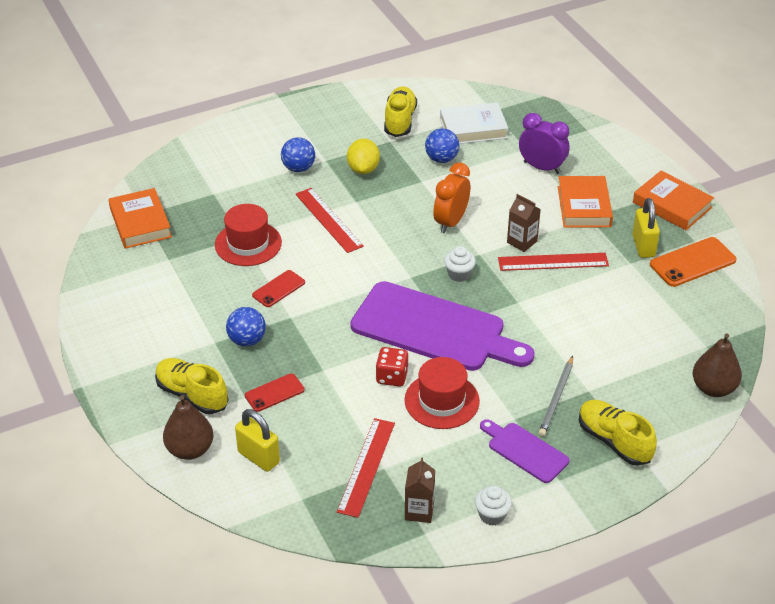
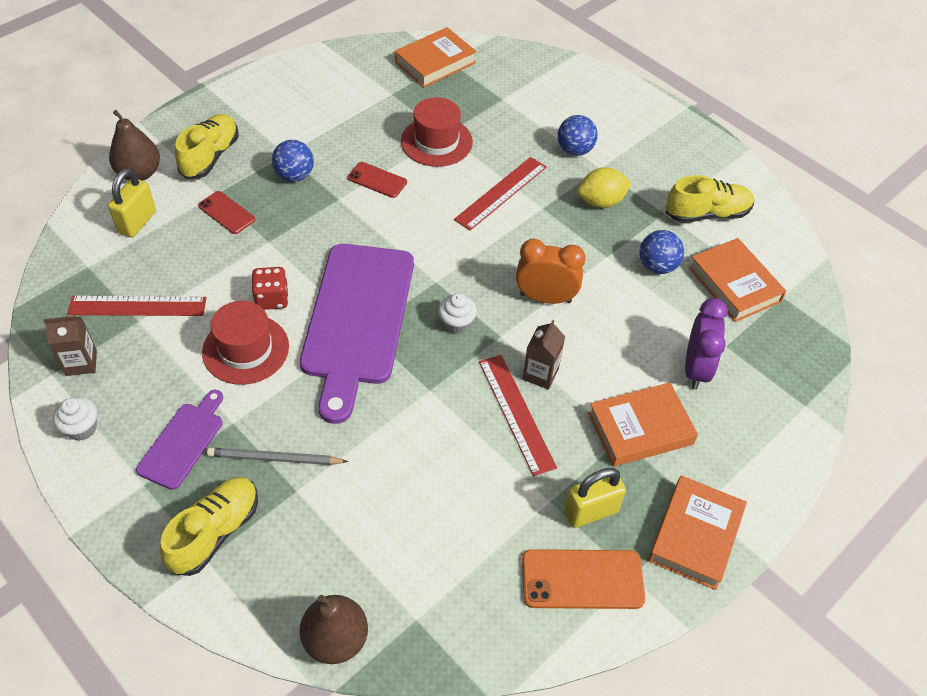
camera: 70 degrees right, 10 degrees up
white book [440,102,508,144] -> orange book [688,238,787,322]
orange phone [650,237,737,287] -> orange phone turned 45 degrees counterclockwise [522,549,645,609]

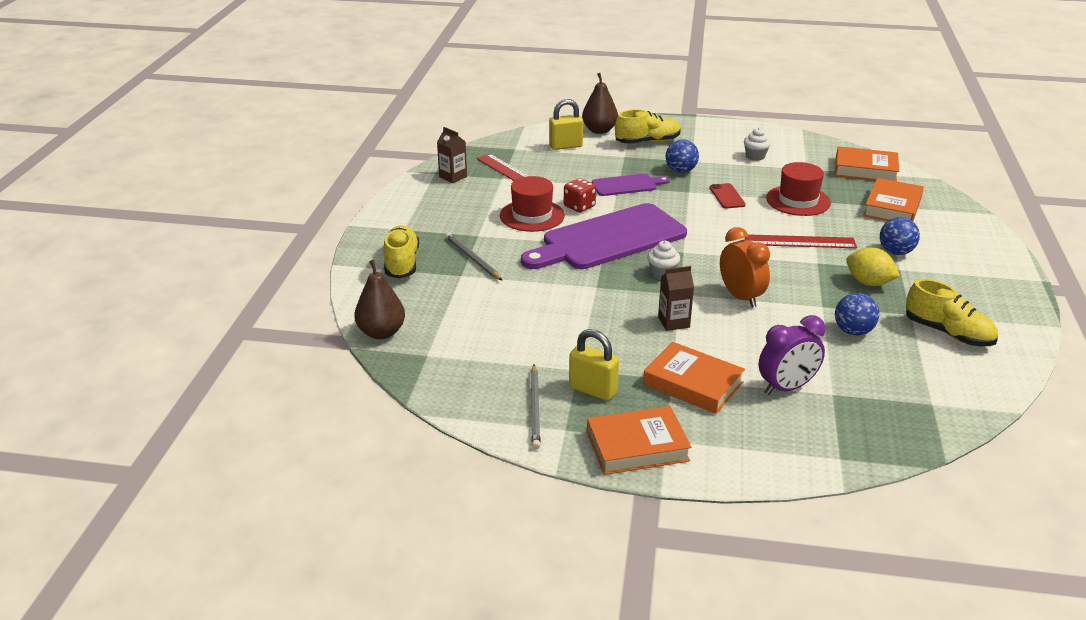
camera: 55 degrees right, 20 degrees down
white cupcake [53,397,97,441] -> white cupcake moved to [744,128,771,161]
purple cutting board [136,390,223,490] -> purple cutting board moved to [592,174,670,196]
yellow shoe [160,477,258,576] -> yellow shoe turned 90 degrees counterclockwise [383,225,419,278]
red phone [198,191,255,234] -> none
red ruler [479,355,557,476] -> none
orange phone [522,549,645,609] -> grey pencil [530,365,541,449]
orange book [688,238,787,322] -> orange book moved to [863,178,924,221]

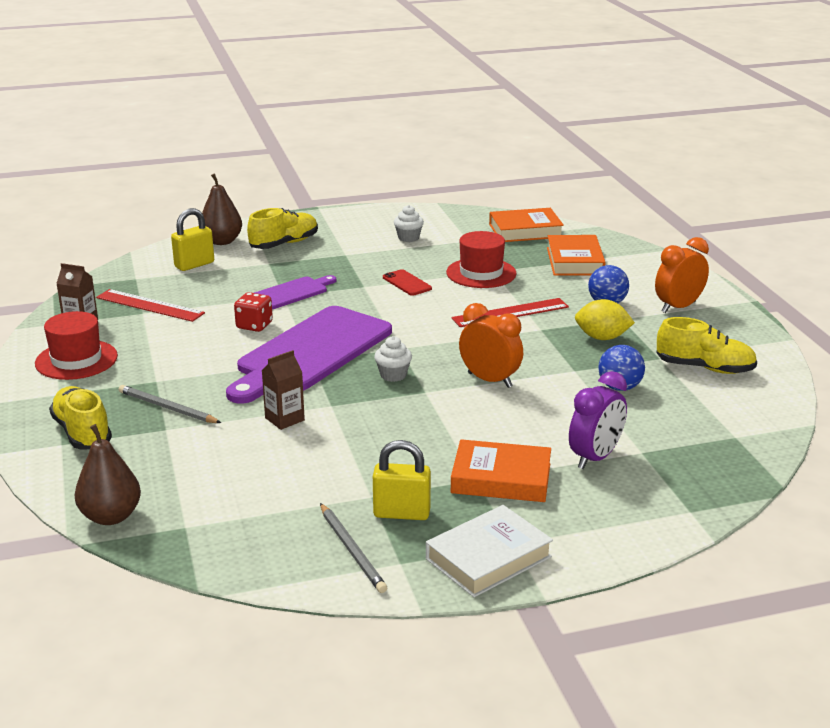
camera: 25 degrees left, 5 degrees down
red hat [500,176,565,232] -> red hat moved to [35,311,118,380]
orange book [587,406,692,475] -> white book [426,505,553,597]
brown carton [658,266,694,331] -> brown carton moved to [262,350,305,430]
blue ball [666,139,699,173] -> none
none -> orange clock [655,237,709,313]

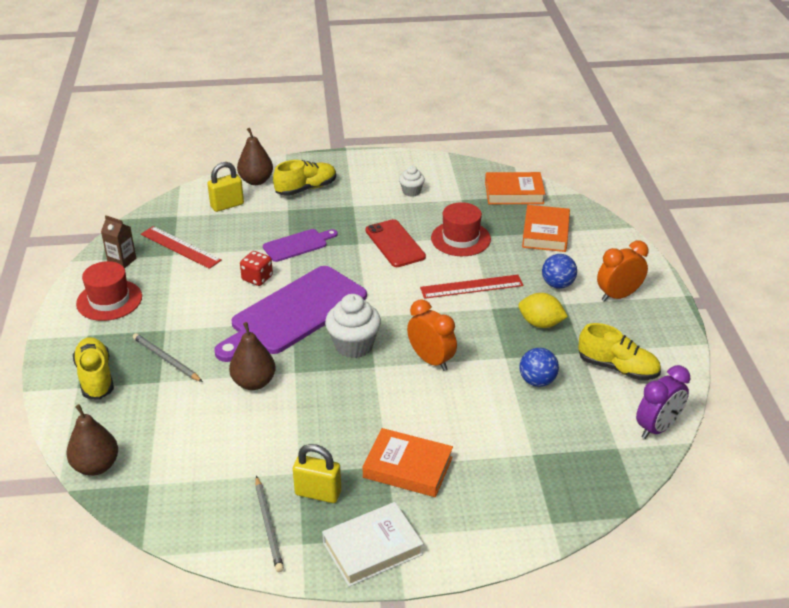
camera: 10 degrees right, 10 degrees up
brown carton [262,350,305,430] -> brown pear [229,322,276,390]
white cupcake [374,336,412,382] -> white cupcake [325,294,381,358], size x1.76
red phone [383,269,432,296] -> red phone [365,219,426,267], size x1.61
purple clock [569,371,627,469] -> purple clock moved to [636,365,691,439]

